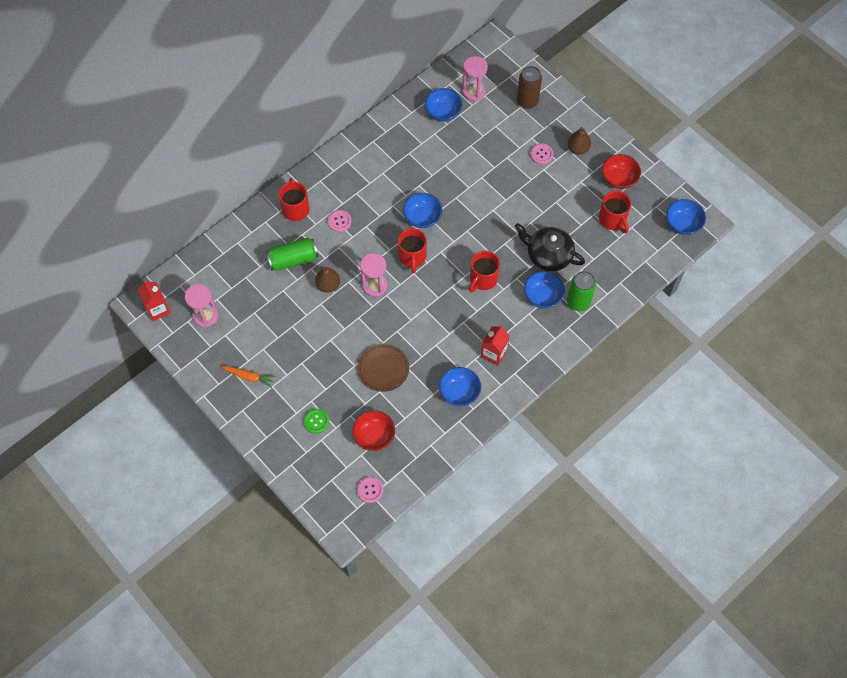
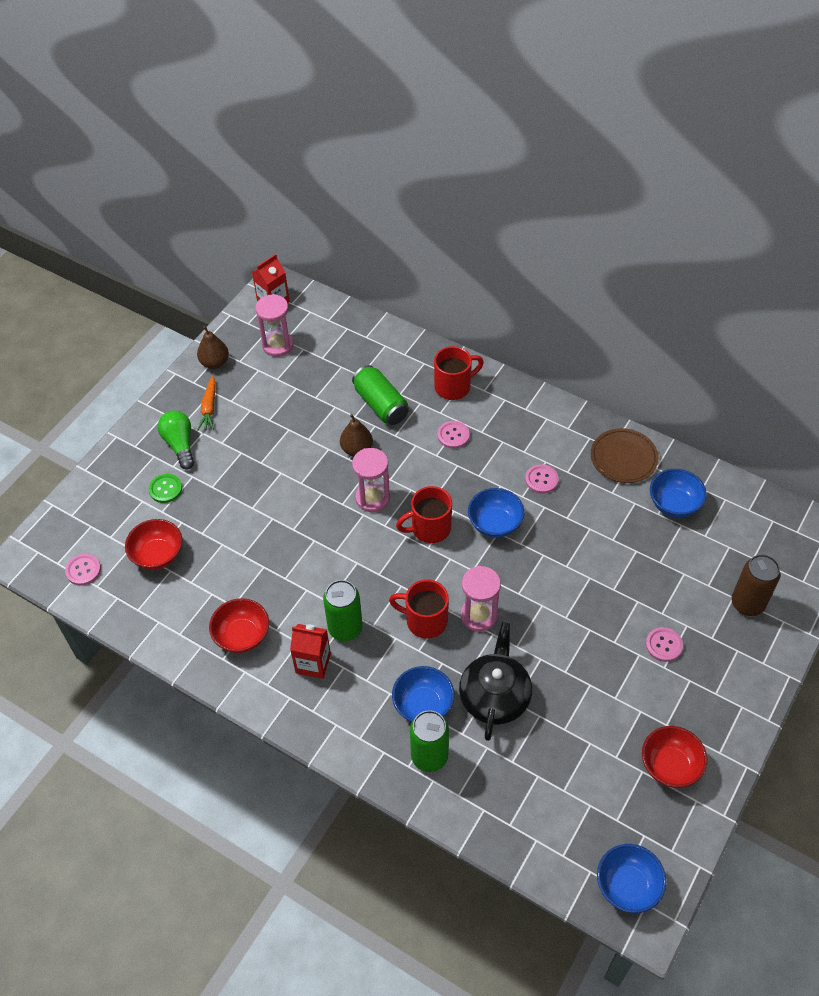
camera: 75 degrees right, 10 degrees down
brown plate [357,344,409,392] -> brown plate moved to [591,428,658,483]
blue bowl [439,367,481,407] -> red bowl [209,598,269,653]
pink hourglass [462,56,488,101] -> pink hourglass moved to [461,566,501,632]
brown pear [567,127,591,155] -> brown pear moved to [197,326,229,369]
red mug [599,191,631,233] -> none
none -> green light bulb [158,411,194,470]
none -> green can [323,580,363,641]
none -> pink button [525,464,559,494]

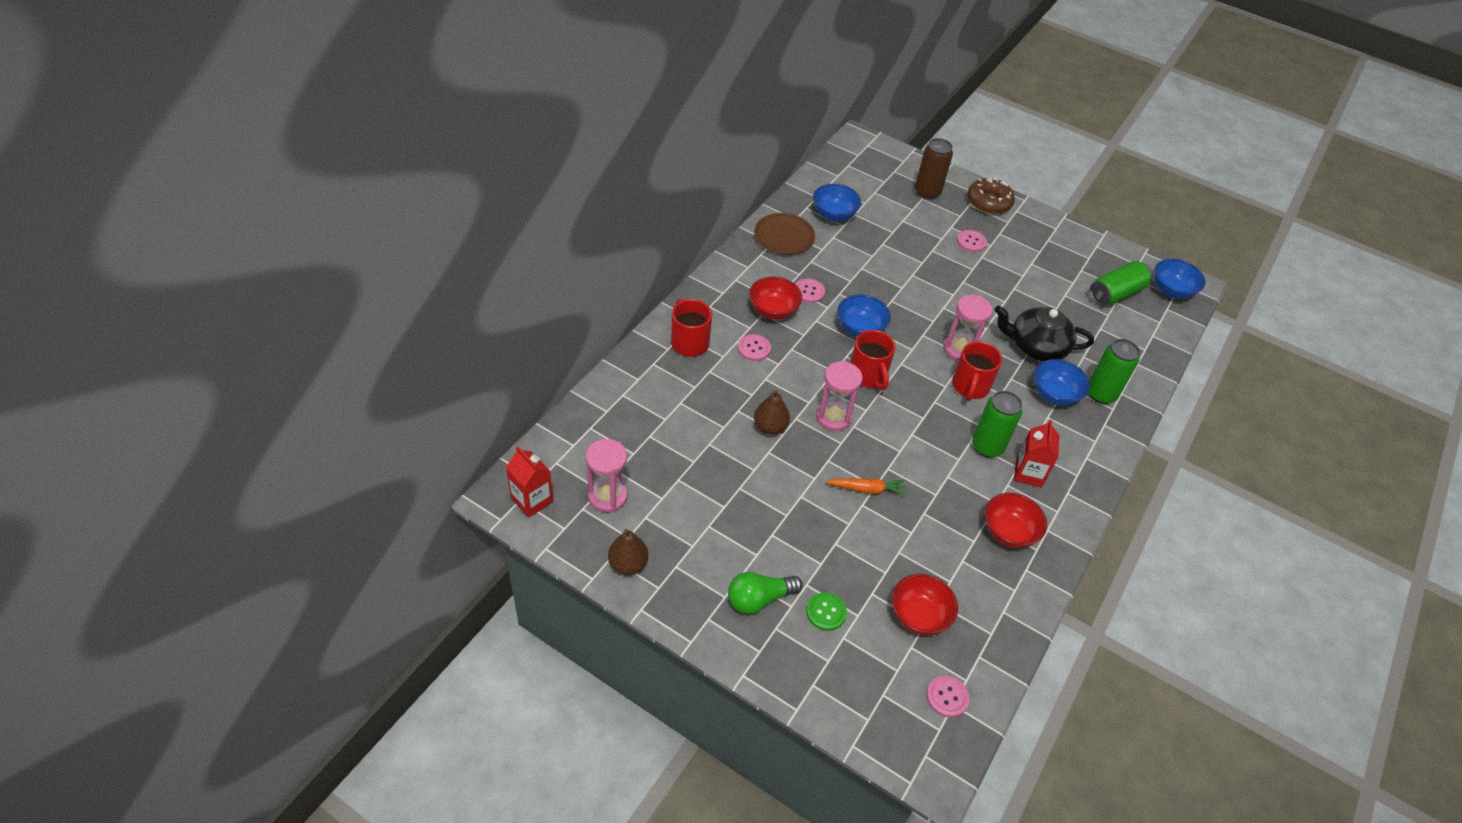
camera: 95 degrees left, 5 degrees down
orange carrot [197,375,215,430] -> orange carrot moved to [826,478,907,496]
green can [352,365,408,425] -> green can moved to [1090,261,1152,306]
red bowl [642,726,707,788] -> red bowl moved to [749,277,802,320]
none -> brown donut [967,178,1015,214]

